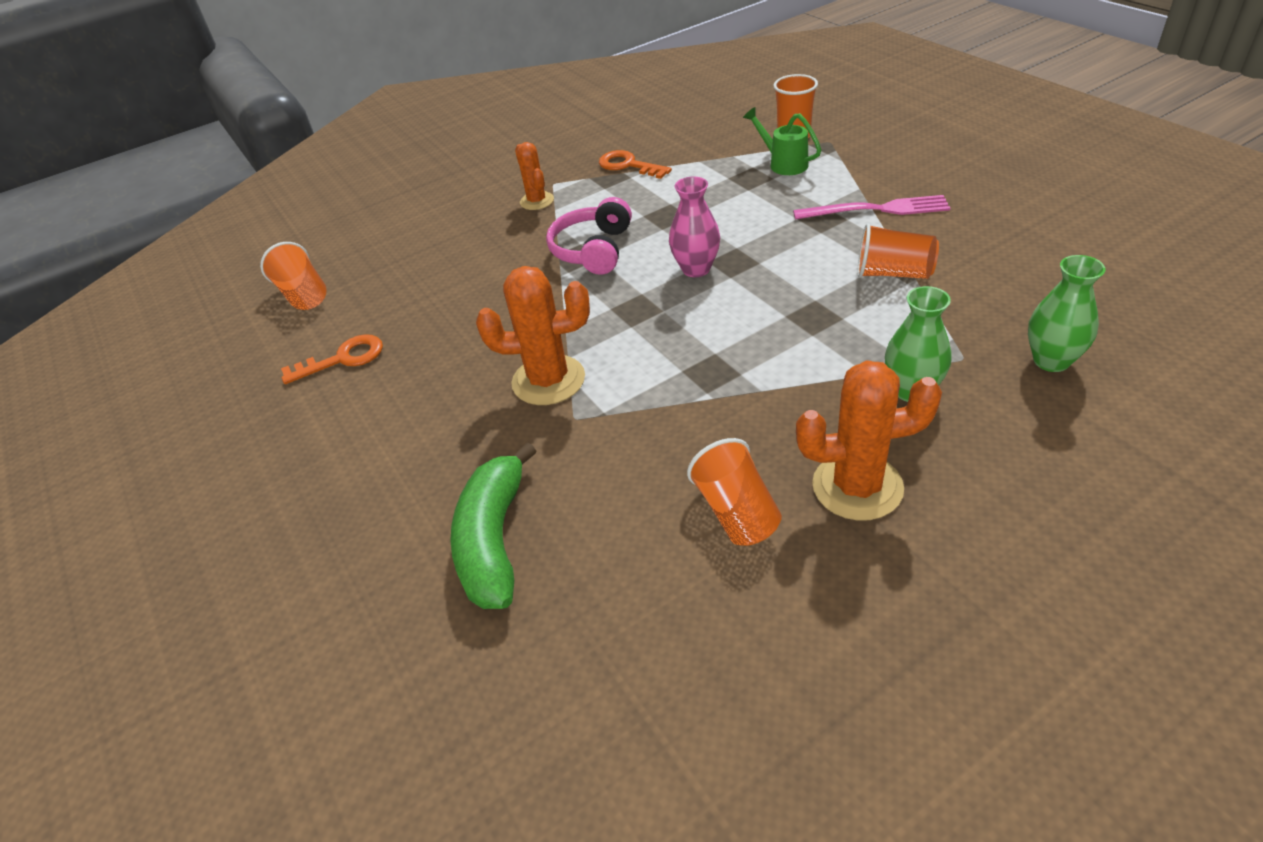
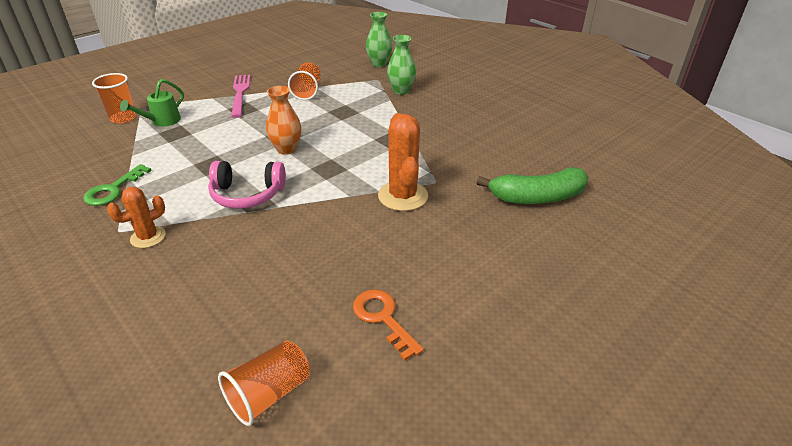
camera: 105 degrees left, 5 degrees down
orange key [599,150,672,179] -> green key [83,164,152,206]
pink vase [669,177,720,277] -> orange vase [266,86,301,155]
orange cup [687,438,782,546] -> none
orange cactus [796,360,942,521] -> none

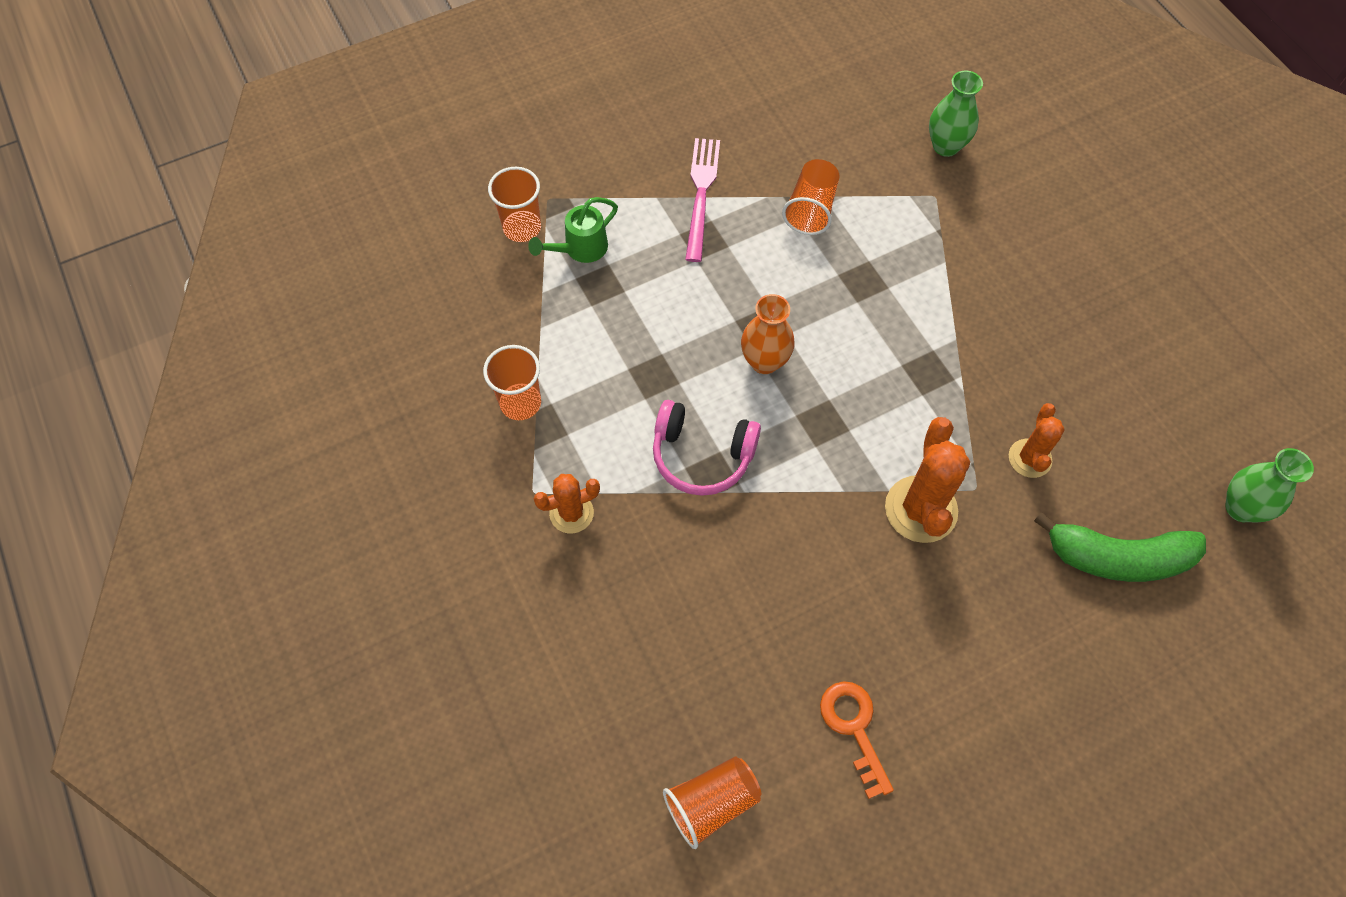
camera: 15 degrees right, 25 degrees up
green key [83,164,152,206] -> orange cup [483,345,541,420]
green vase [387,35,416,95] -> green vase moved to [1226,448,1314,522]
none -> orange cactus [1009,403,1065,478]

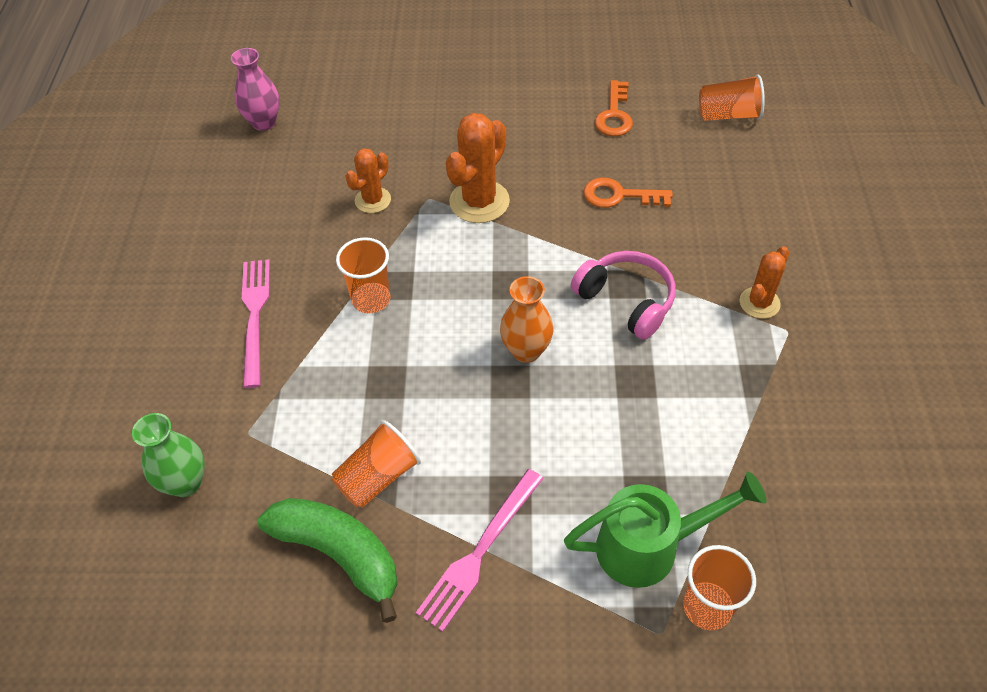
camera: 150 degrees left, 10 degrees down
orange cup [483,345,541,420] -> orange cup moved to [336,237,390,313]
green watering can [528,197,618,263] -> green watering can [564,472,767,588], size x1.53
orange cactus [534,474,600,533] -> orange cactus turned 60 degrees counterclockwise [740,246,789,319]
green banana [1034,512,1206,582] -> green banana moved to [258,498,397,623]
green vase [1226,448,1314,522] -> pink vase [231,48,280,131]
none -> pink fork [242,259,270,388]
none -> orange key [583,178,673,208]

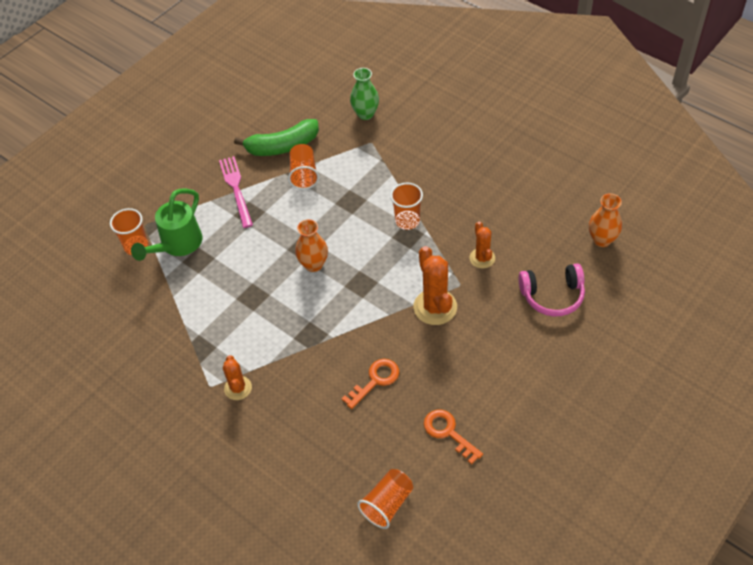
camera: 130 degrees right, 0 degrees up
pink vase [231,48,280,131] -> orange vase [589,193,622,247]
pink fork [242,259,270,388] -> none
pink headphones [571,251,675,340] -> pink headphones moved to [518,264,585,316]

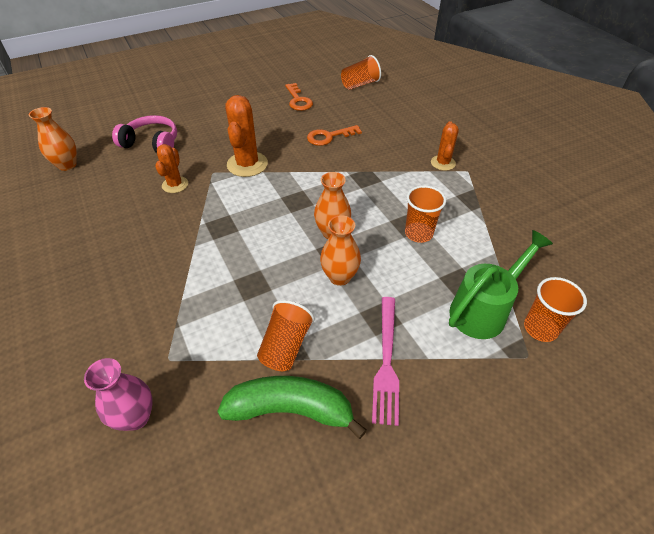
camera: 160 degrees left, 5 degrees down
green vase [350,68,379,120] -> pink vase [84,358,153,431]
orange cup [390,183,423,230] -> orange cup moved to [405,185,446,243]
none -> orange vase [320,215,361,286]

